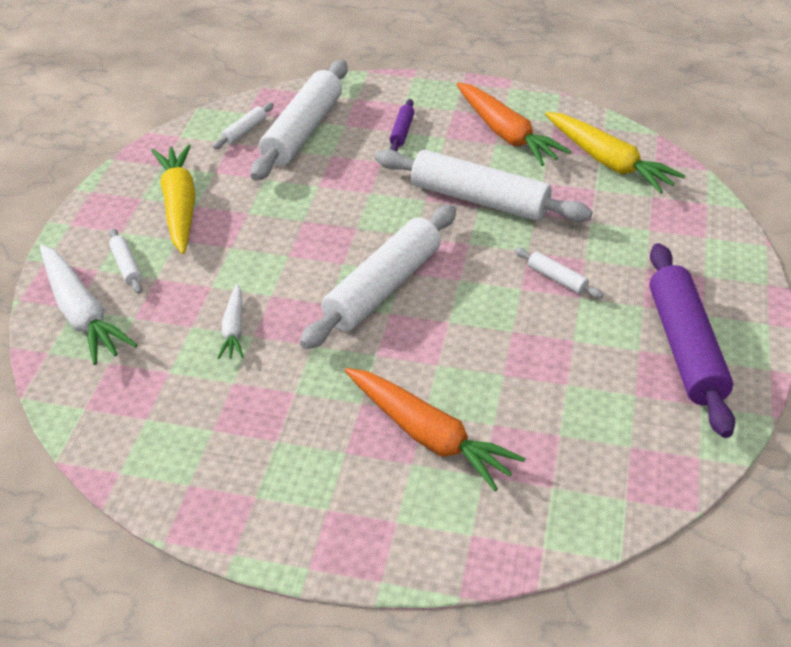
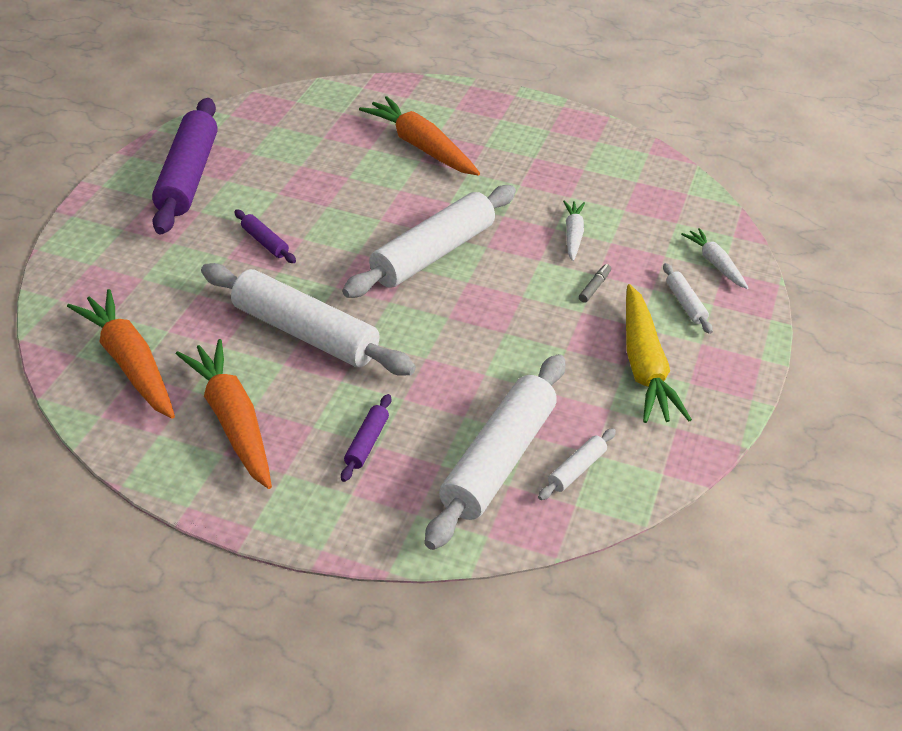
camera: 175 degrees left, 0 degrees up
white carrot [40,245,137,365] -> white carrot [681,228,748,289], size x0.55
white rolling pin [515,248,603,299] -> purple rolling pin [234,210,296,263]
yellow carrot [545,112,686,194] -> orange carrot [67,289,175,419]
none -> grey marker [579,264,611,303]

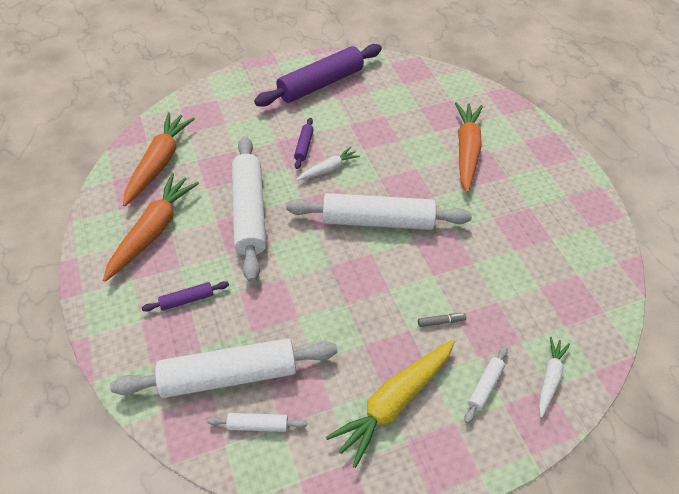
camera: 50 degrees right, 10 degrees up
white carrot [563,200,585,261] -> white carrot moved to [297,147,360,181]

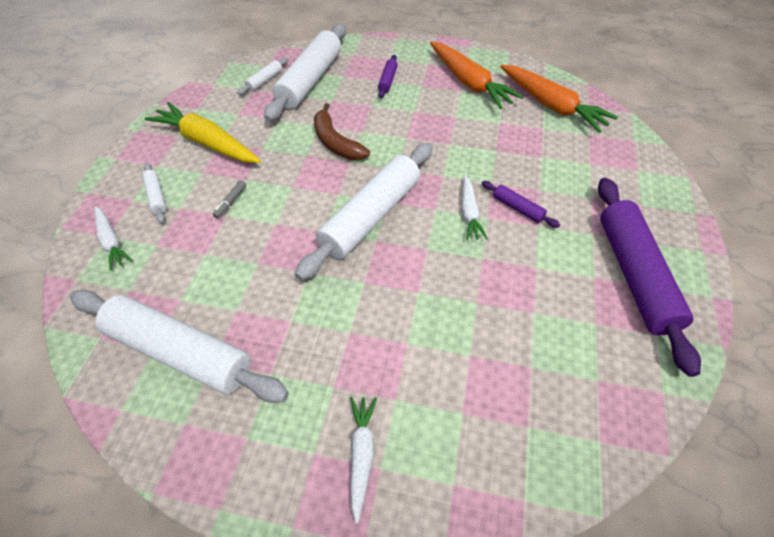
camera: 125 degrees right, 0 degrees up
white rolling pin [232,136,266,282] -> white rolling pin moved to [70,290,289,403]
yellow carrot [326,339,455,468] -> yellow carrot turned 45 degrees counterclockwise [144,102,261,163]
orange carrot [455,102,483,193] -> none
none -> brown banana [314,103,370,160]
none -> white carrot [350,397,377,524]

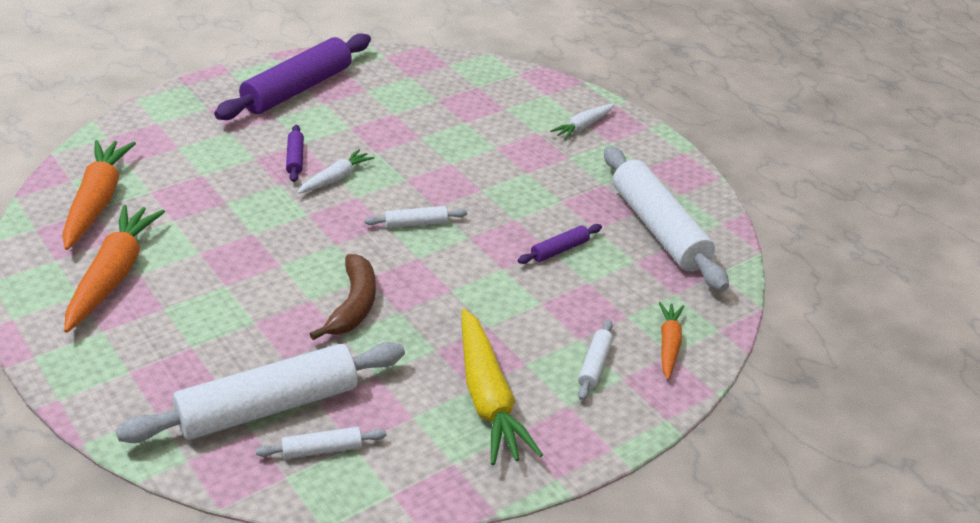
camera: 140 degrees left, 15 degrees down
white carrot [95,206,132,271] -> orange carrot [659,302,684,380]
grey marker [213,180,246,219] -> none
white rolling pin [295,143,433,280] -> white rolling pin [364,206,467,228], size x0.43
purple rolling pin [378,55,398,98] -> purple rolling pin moved to [518,224,602,264]

